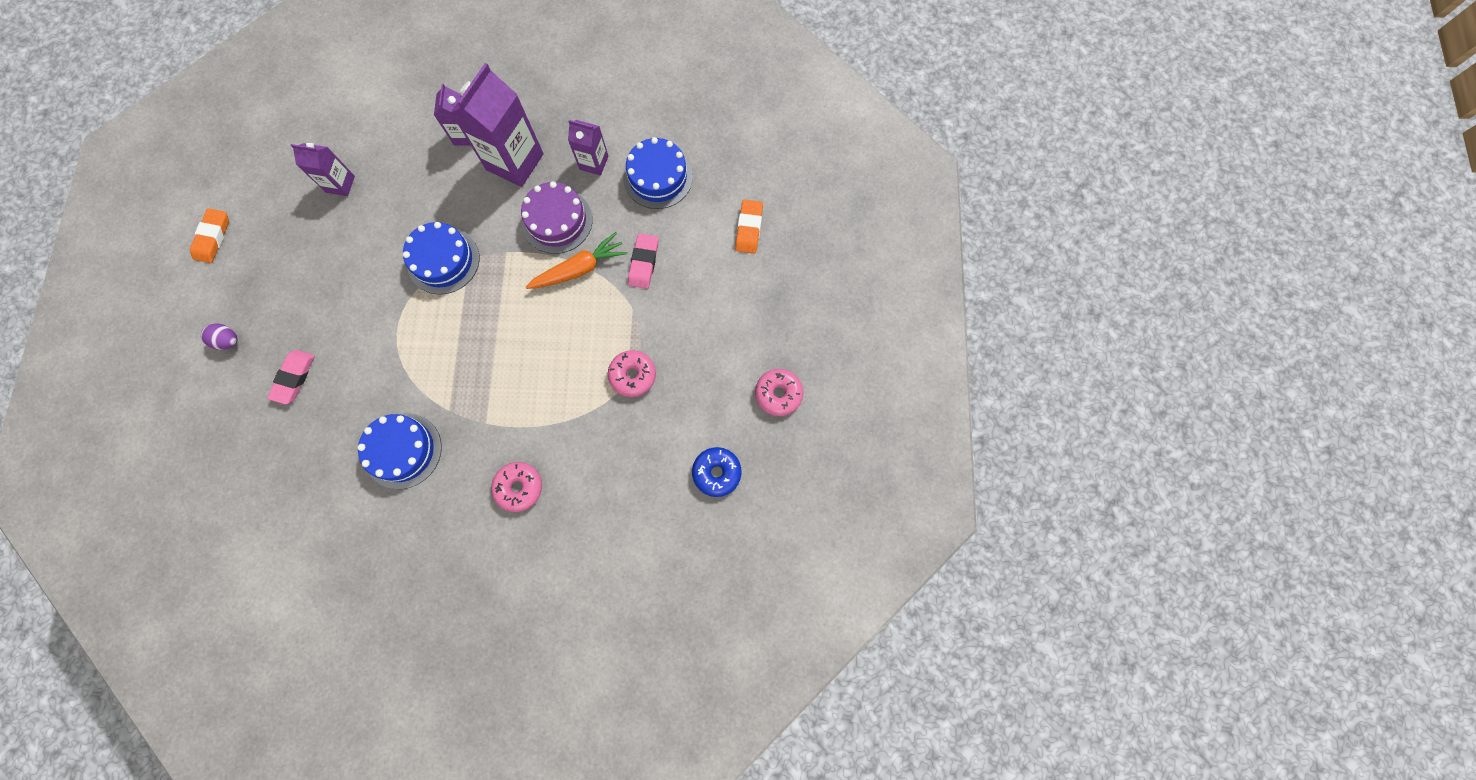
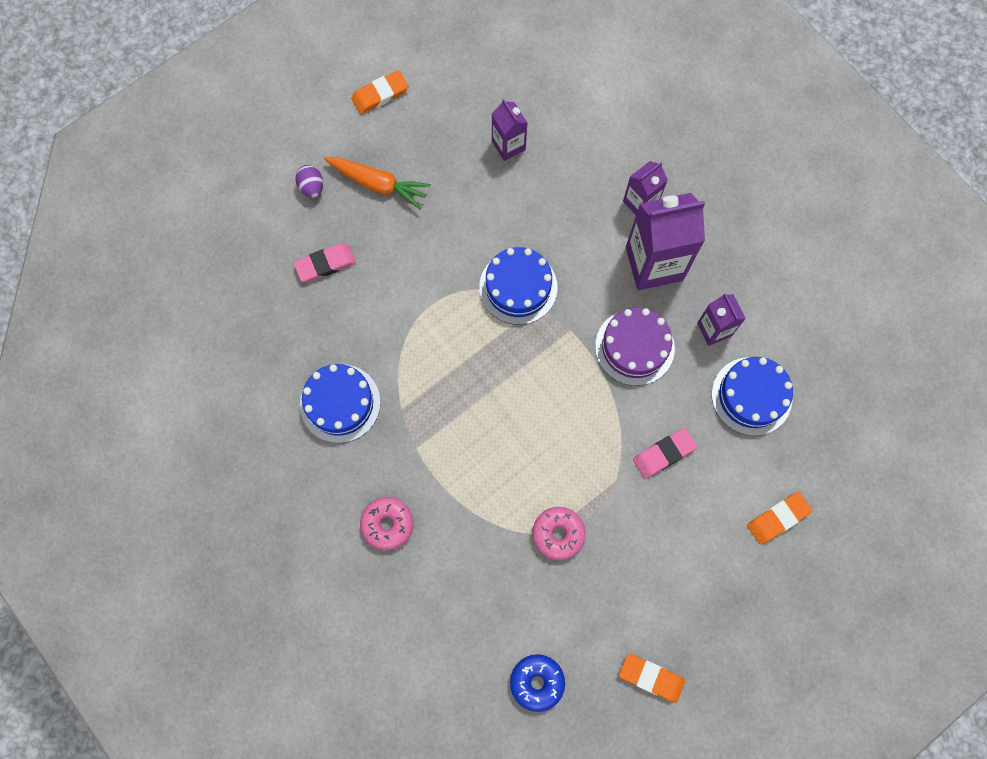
camera: 50 degrees right, 0 degrees up
orange carrot [526,232,628,289] -> orange carrot moved to [324,157,431,209]
pink donut [755,369,803,416] -> orange eraser [619,653,685,703]

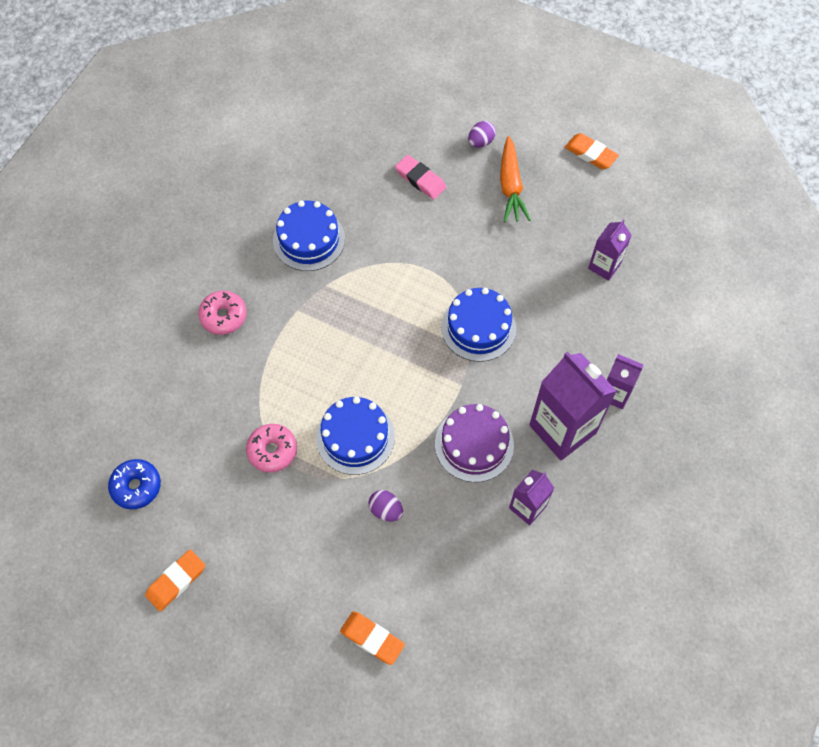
camera: 65 degrees right, 10 degrees down
orange eraser [619,653,685,703] -> orange eraser turned 45 degrees clockwise [145,549,205,612]
pink eraser [633,428,697,479] -> purple egg [368,490,403,521]
blue cake [712,357,793,436] -> blue cake moved to [316,397,395,475]

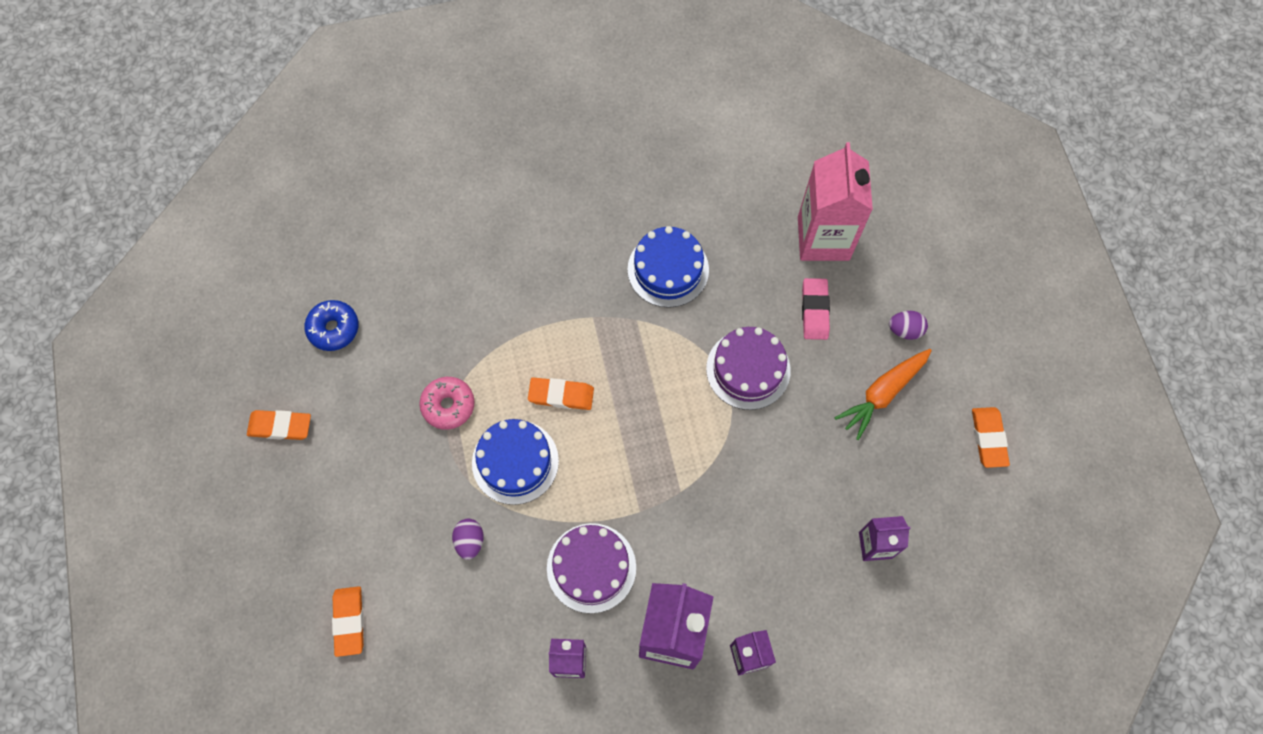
camera: 50 degrees right, 5 degrees up
pink donut [198,291,247,335] -> none
blue cake [441,288,516,362] -> none
none -> orange eraser [528,377,594,410]
none -> purple cake [706,327,791,410]
none -> pink carton [798,142,873,261]

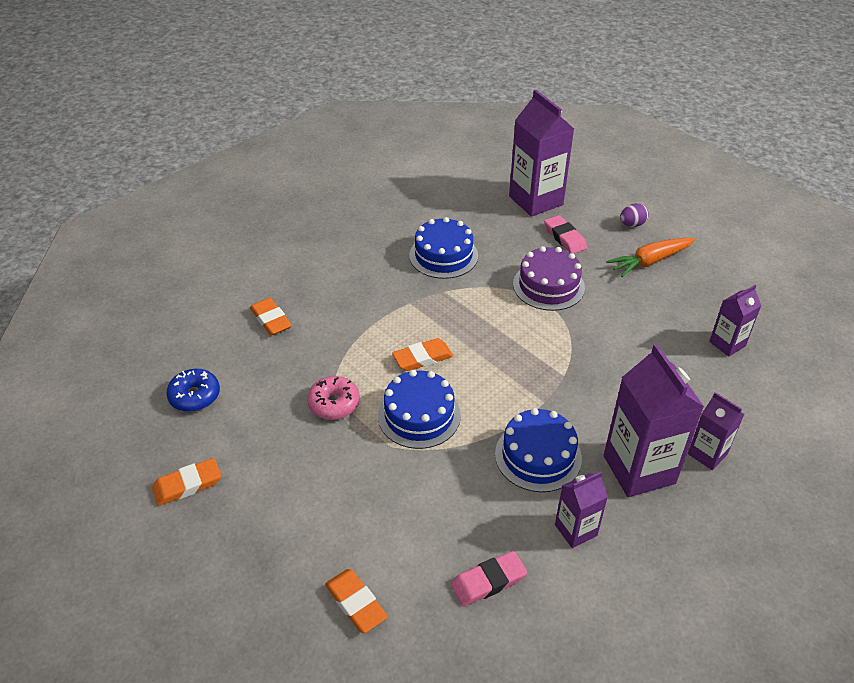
camera: 30 degrees left, 25 degrees down
purple egg [452,519,484,560] -> none
purple cake [547,523,636,613] -> blue cake [495,408,582,492]
pink carton [798,142,873,261] -> purple carton [509,90,574,217]
orange carrot [835,349,932,440] -> orange carrot turned 45 degrees clockwise [606,238,696,277]
orange eraser [972,407,1010,468] -> orange eraser moved to [250,298,292,336]
none -> pink eraser [451,551,527,607]

